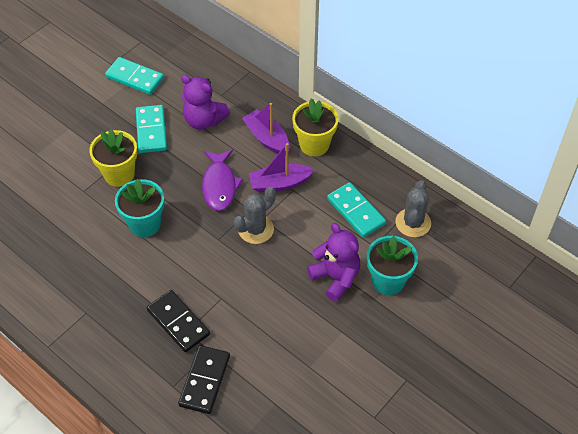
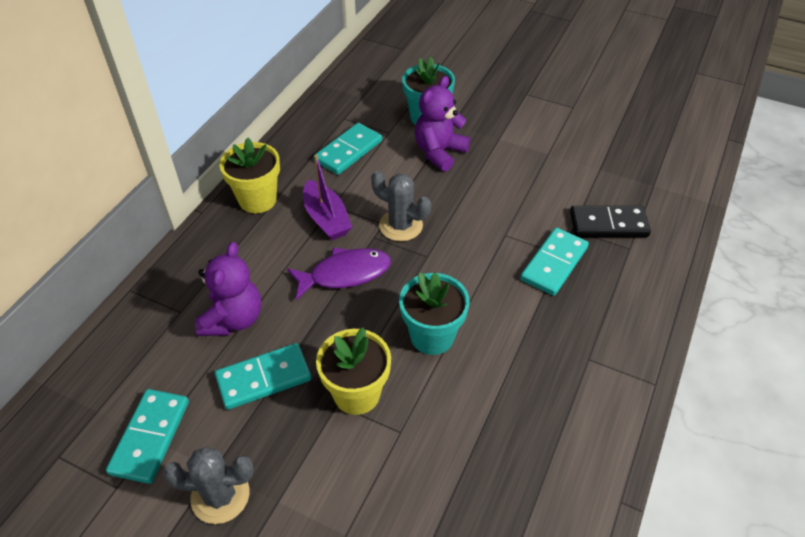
camera: 105 degrees left, 5 degrees down
black domino [147,290,210,352] -> turquoise domino [520,228,589,296]
purple boat [242,103,290,155] -> none
grey cactus [395,180,431,237] -> grey cactus moved to [163,446,254,524]

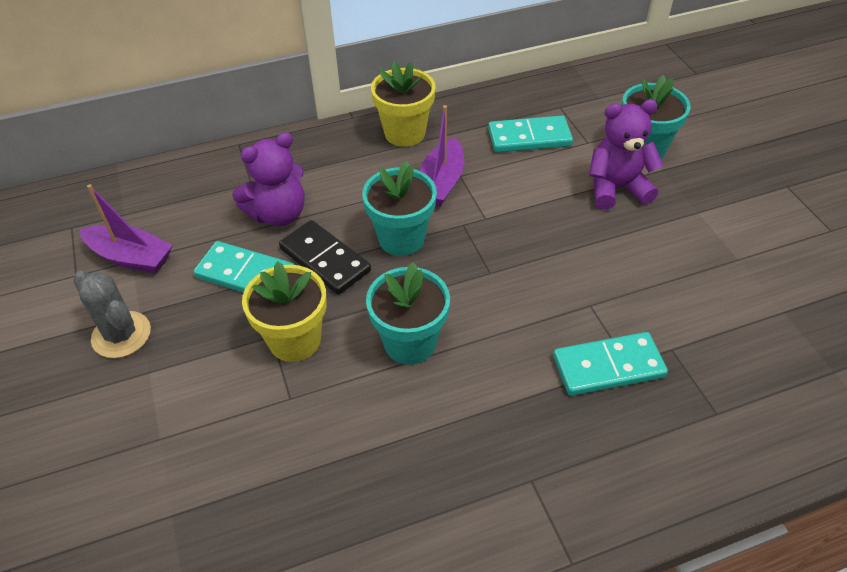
camera: 45 degrees right, 0 degrees up
turquoise domino [106,389,189,484] -> purple boat [79,184,173,273]
purple fish [287,248,391,300] -> turquoise flower pot [362,161,437,256]
grey cactus [371,170,431,241] -> none
black domino [570,206,651,237] -> black domino moved to [279,220,371,295]

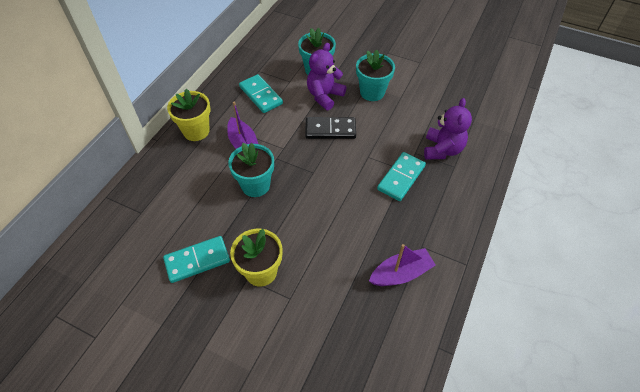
camera: 45 degrees left, 5 degrees up
grey cactus [73,271,151,358] -> none
purple boat [79,184,173,273] -> purple boat moved to [369,244,436,286]
purple teddy bear [232,132,304,226] -> purple teddy bear moved to [424,98,472,159]
black domino [279,220,371,295] -> black domino moved to [305,117,356,139]
turquoise flower pot [366,262,450,365] -> turquoise flower pot moved to [356,49,395,101]
turquoise domino [488,116,573,152] -> turquoise domino turned 75 degrees counterclockwise [239,74,283,113]

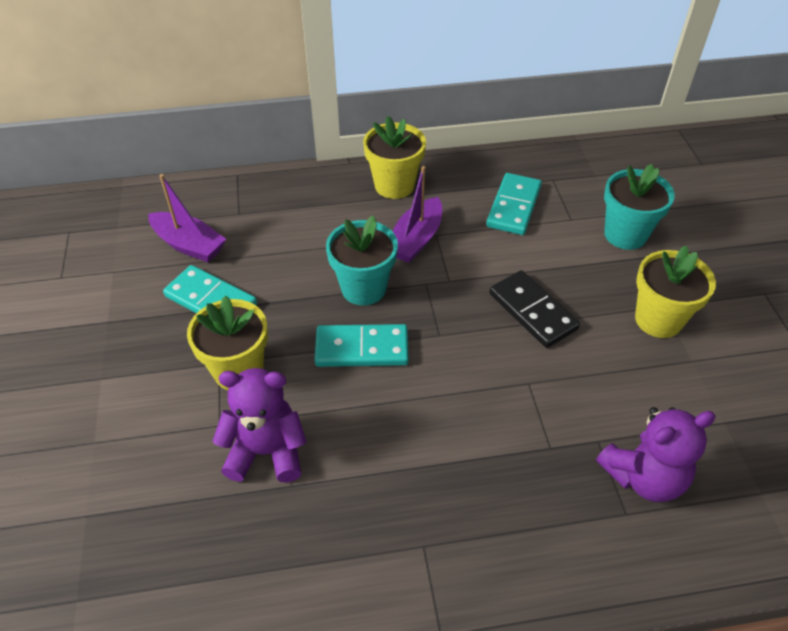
camera: 55 degrees right, 5 degrees down
purple teddy bear [307,43,347,110] -> purple teddy bear moved to [212,368,307,483]
turquoise flower pot [356,49,395,101] -> yellow flower pot [635,245,716,338]
purple boat [369,244,436,286] -> purple boat moved to [148,174,226,262]
turquoise domino [377,152,426,201] -> turquoise domino moved to [315,324,409,367]

